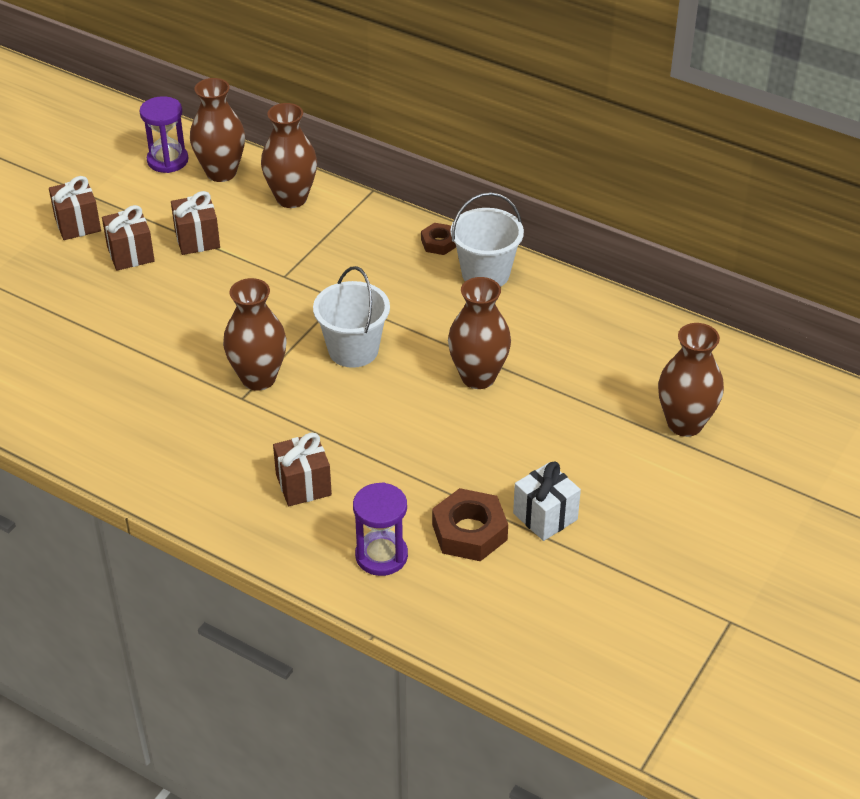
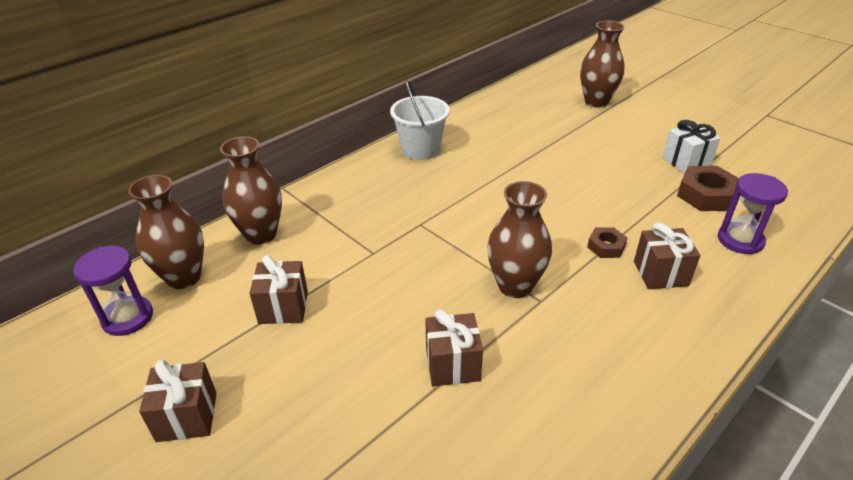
camera: 75 degrees left, 5 degrees down
brown gift [102,205,155,271] -> brown gift moved to [425,309,483,386]
white bucket [313,266,390,368] -> none
brown nut [421,223,456,255] -> brown nut moved to [587,227,627,258]
brown vase [448,277,511,389] -> none

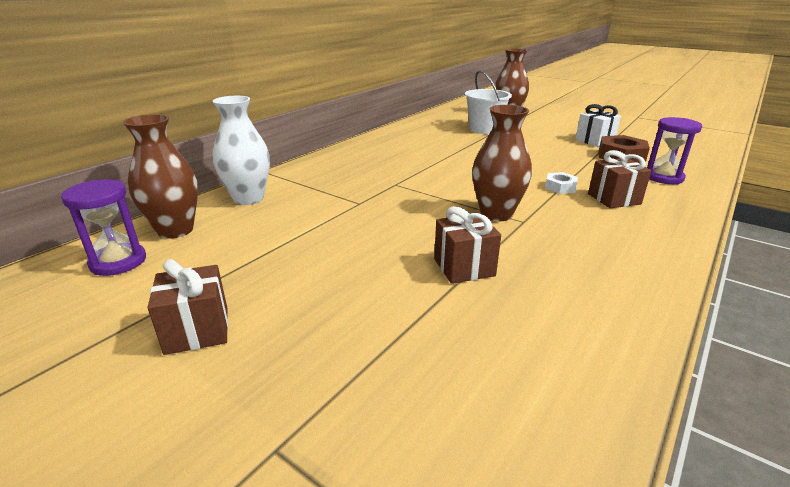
camera: 10 degrees left, 10 degrees down
brown vase [220,136,282,245] -> white vase [213,96,270,205]
brown gift [250,255,308,324] -> none
white bucket [390,80,450,160] -> white bucket moved to [465,70,512,134]
brown nut [587,227,627,258] -> white nut [545,172,578,194]

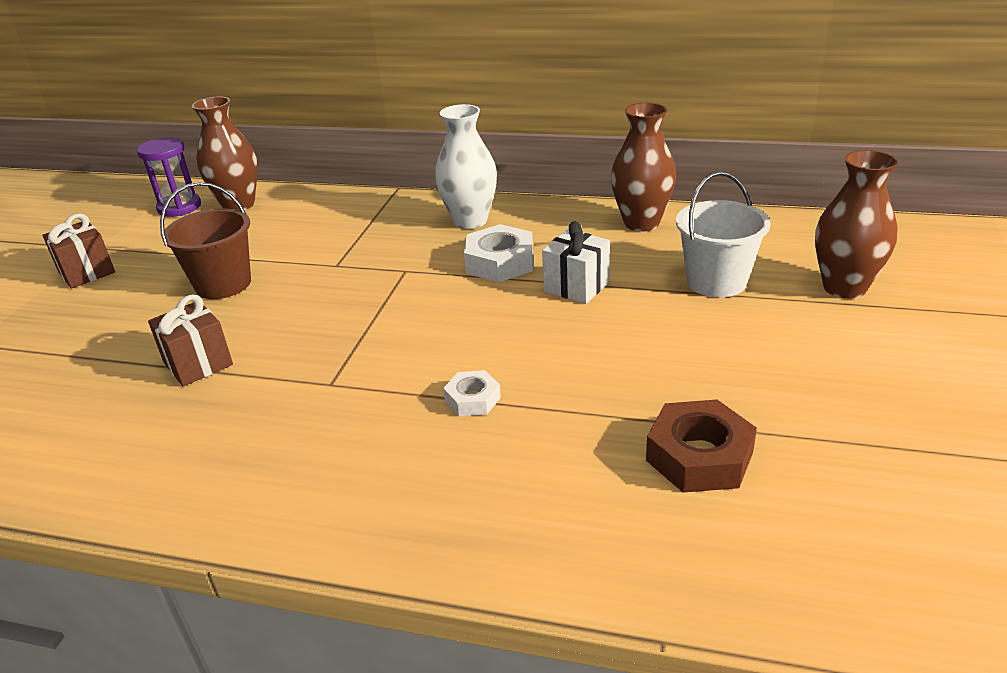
camera: 70 degrees right, 5 degrees up
white vase [213,96,270,205] -> white vase moved to [435,104,497,229]
brown vase [472,105,532,221] -> brown vase moved to [611,102,676,231]
white gift [575,104,621,147] -> white gift moved to [542,221,610,304]
brown gift [588,150,652,208] -> none
purple hourglass [647,117,702,184] -> none
none -> brown bucket [160,182,251,299]
none -> white nut [464,224,533,282]

